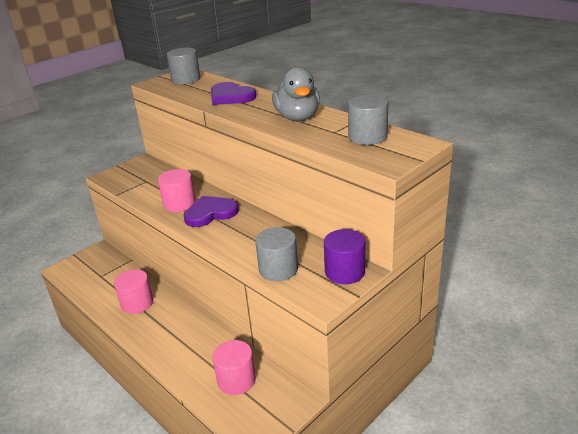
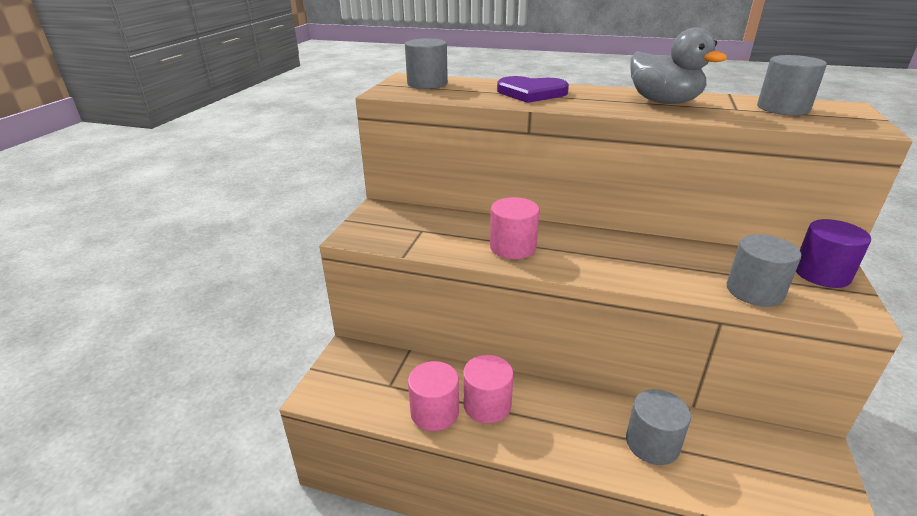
camera: 30 degrees left, 0 degrees up
purple heart [183,196,239,227] -> none
pink cylinder [213,340,256,395] -> pink cylinder moved to [408,361,459,431]
none -> grey cylinder [626,389,691,465]

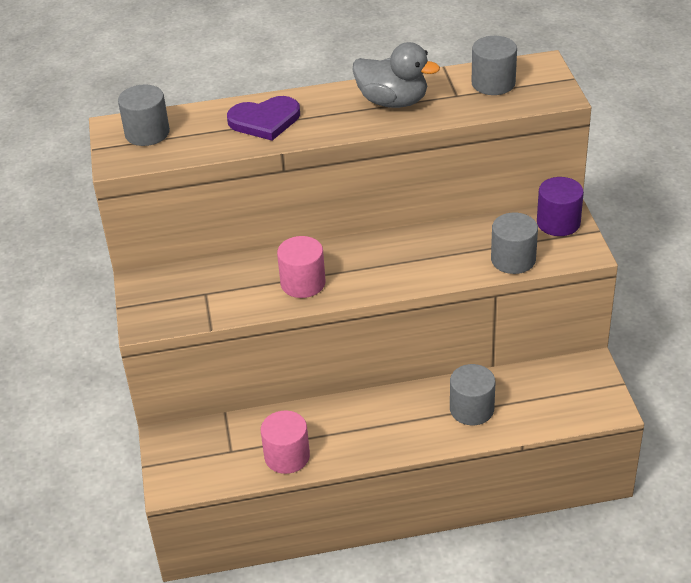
camera: 25 degrees left, 10 degrees up
pink cylinder [463,355,513,424] -> none

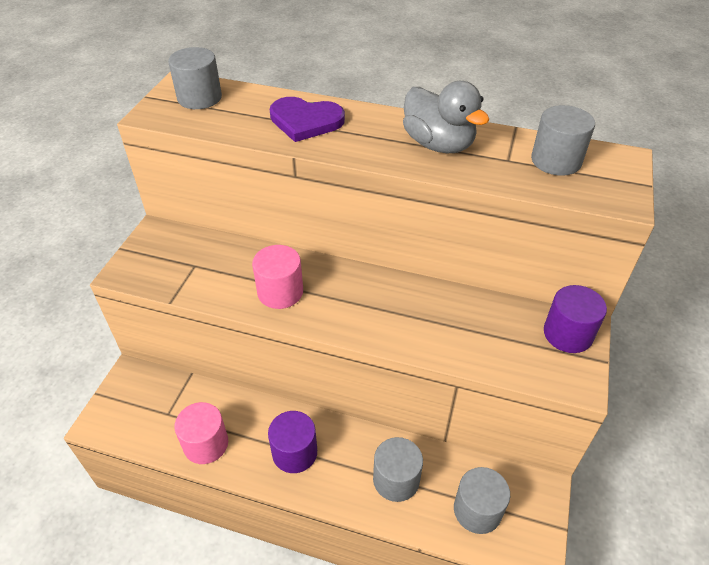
camera: 25 degrees right, 5 degrees up
grey cylinder [491,213,538,274] -> grey cylinder moved to [454,467,510,534]
none -> purple cylinder [268,411,317,473]

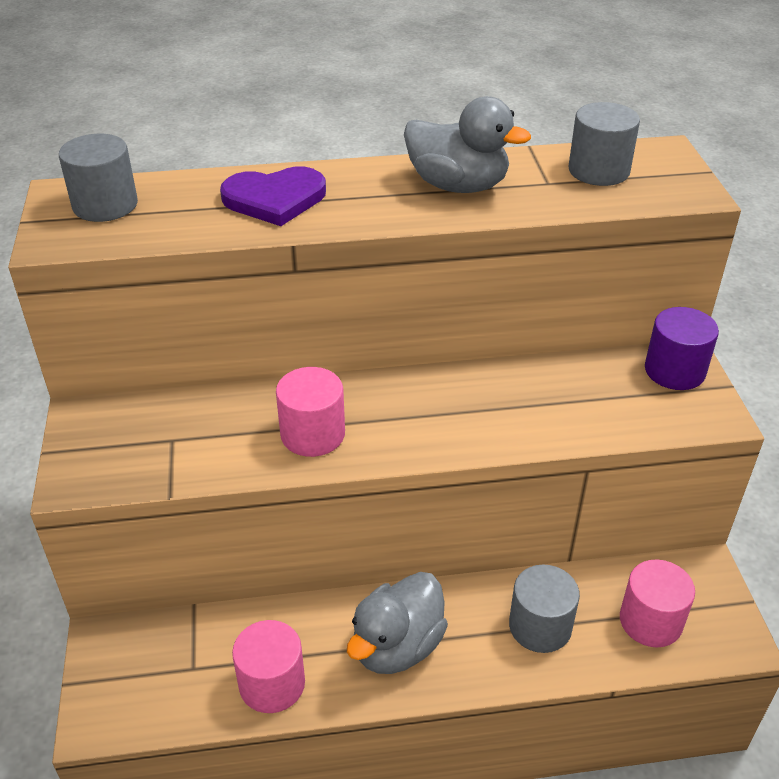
camera: 25 degrees left, 5 degrees down
purple cylinder [268,411,317,473] -> grey duck [347,572,448,674]
grey cylinder [454,467,510,534] -> pink cylinder [620,559,695,647]

